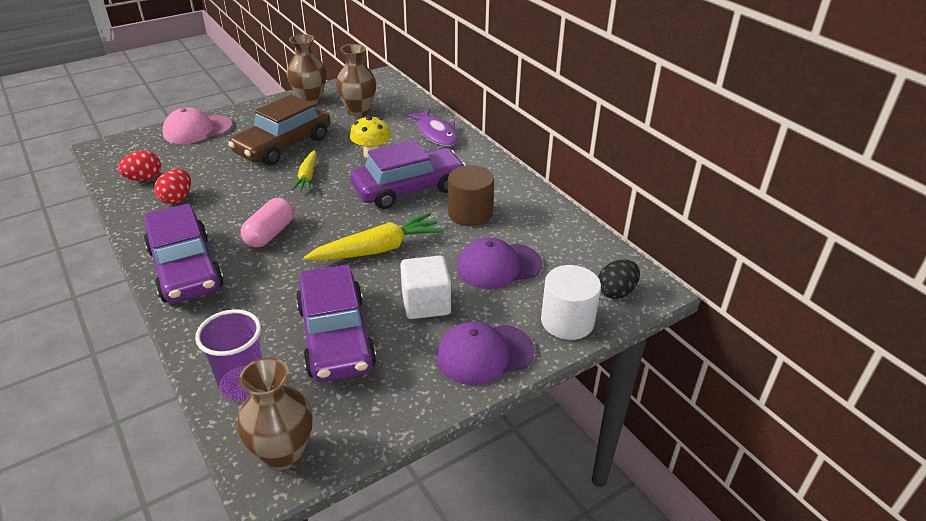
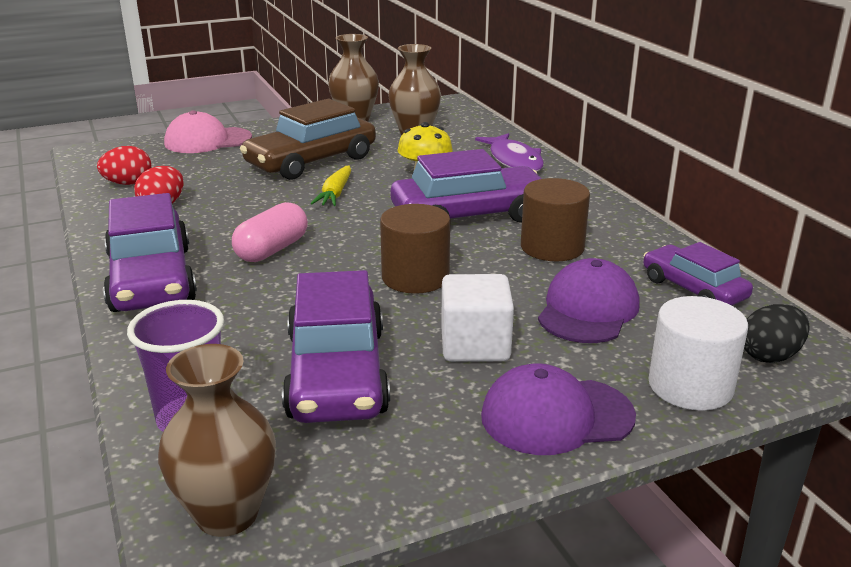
camera: 10 degrees right, 10 degrees down
yellow carrot [304,213,444,260] -> brown cylinder [380,204,450,294]
purple cap [457,237,542,289] -> purple cap turned 120 degrees clockwise [538,258,640,343]
none -> purple car [643,242,753,306]

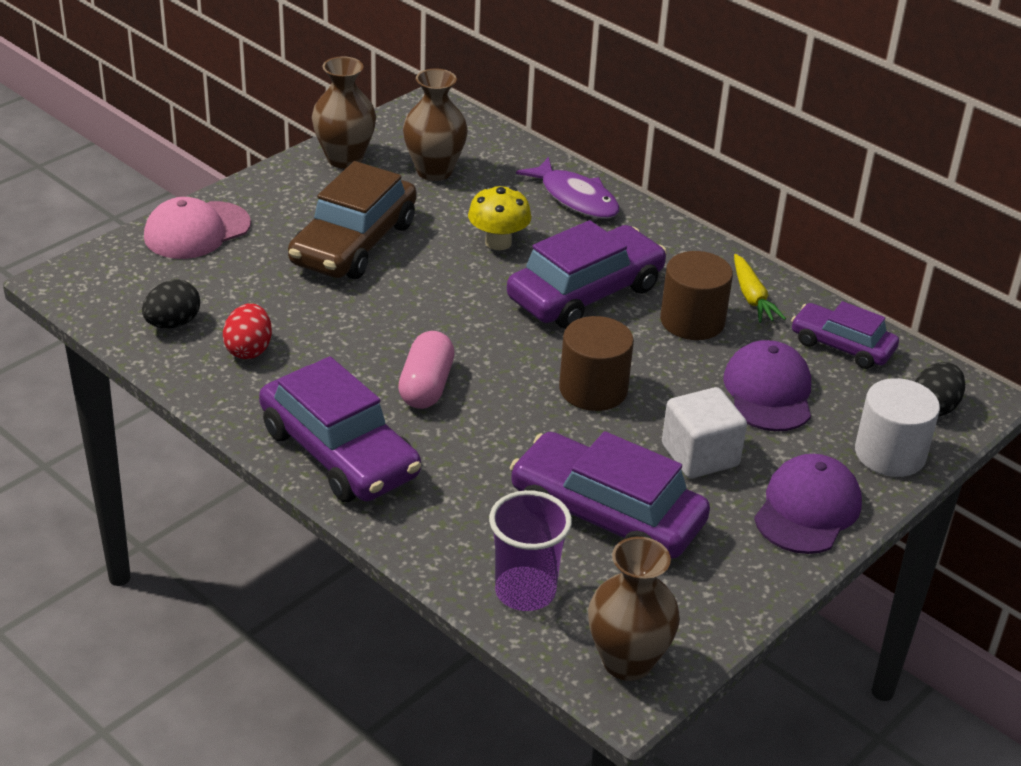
camera: 25 degrees left, 10 degrees up
red egg [97,146,151,185] -> black egg [142,279,200,328]
purple car [282,270,390,423] -> purple car turned 150 degrees clockwise [509,431,710,559]
yellow carrot [310,165,351,206] -> yellow carrot moved to [734,254,786,323]
purple cap [481,363,636,455] -> purple cap turned 150 degrees clockwise [754,454,862,554]

